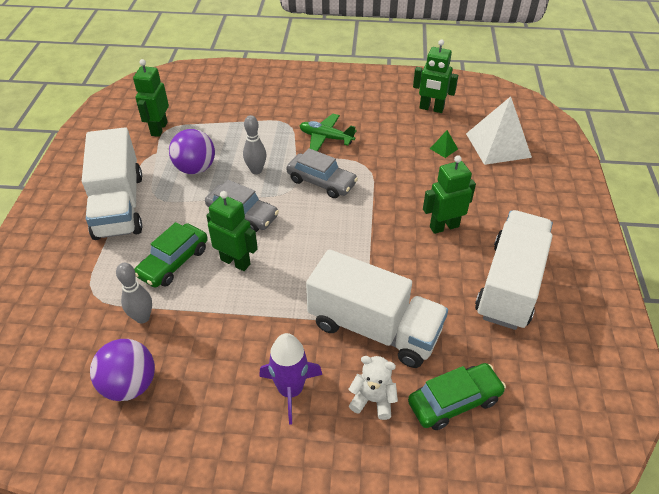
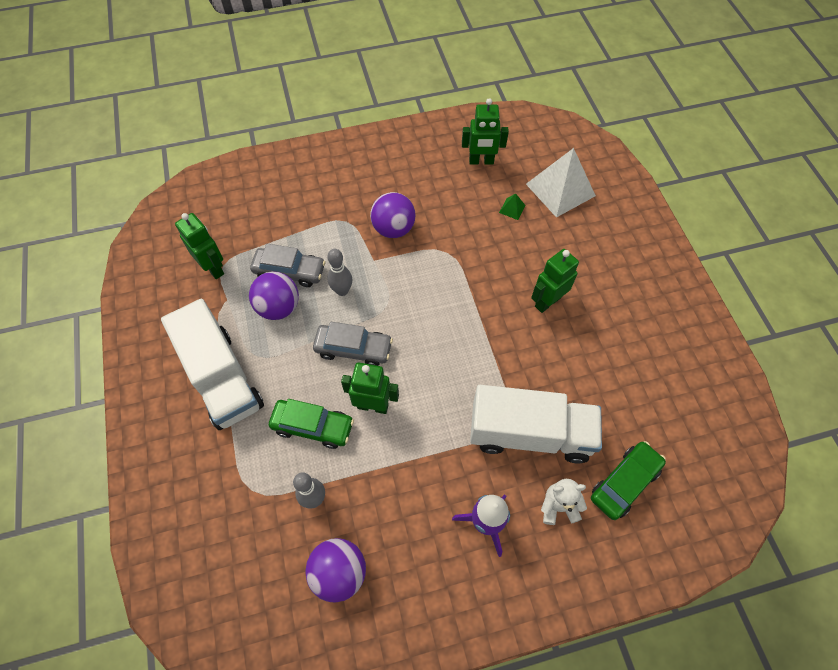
camera: 20 degrees left, 15 degrees up
green robot [133,59,169,137] -> green robot turned 150 degrees clockwise [175,213,224,279]
green car [134,222,208,288] -> green car turned 90 degrees counterclockwise [269,399,354,449]
grey car [286,148,358,198] -> grey car moved to [250,244,326,287]
green plane [299,114,357,151] -> purple ball [370,192,415,238]
white truck [475,210,553,330] -> none

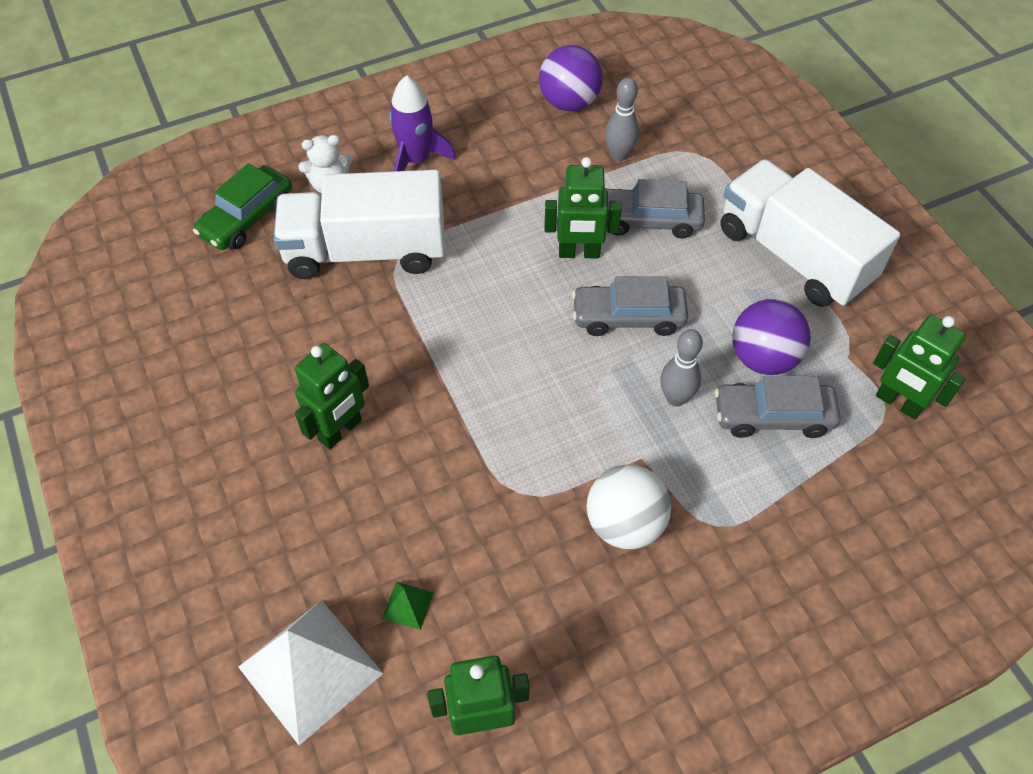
camera: 170 degrees right, 5 degrees down
green car [269,399,354,449] -> grey car [607,179,705,239]
purple ball [370,192,415,238] -> white ball [587,464,671,549]

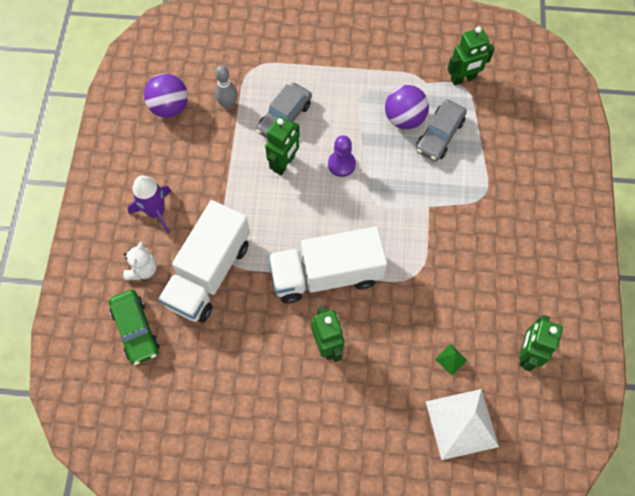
camera: 60 degrees left, 10 degrees up
grey car [572,276,688,336] -> purple pawn [328,135,356,177]
white ball [587,464,671,549] -> none
grey bowling pin [660,329,703,406] -> none
white truck [720,159,900,307] -> white truck moved to [268,227,387,303]

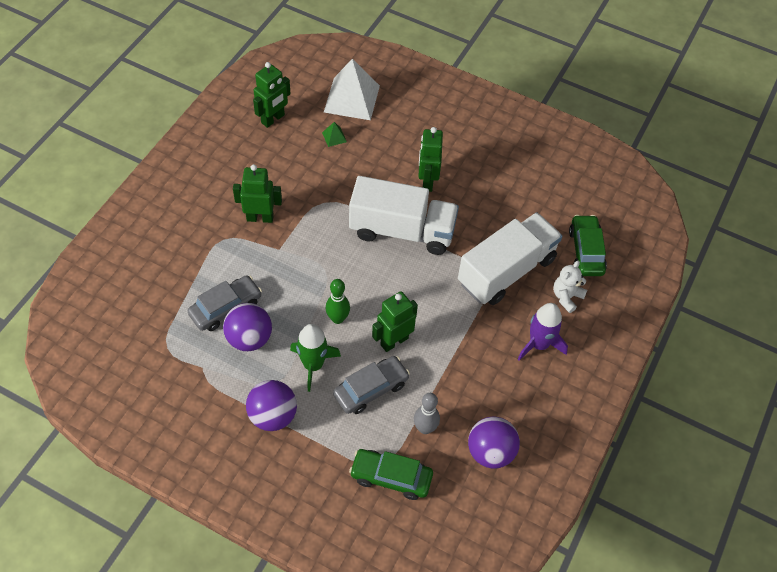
camera: 160 degrees left, 10 degrees down
purple pawn [328,135,356,177] -> green bowling pin [325,279,350,324]
green robot [447,26,494,86] -> green robot moved to [233,164,282,223]
none -> purple ball [246,380,297,431]
none -> green rocket [290,324,341,392]
none -> green car [349,449,433,500]

